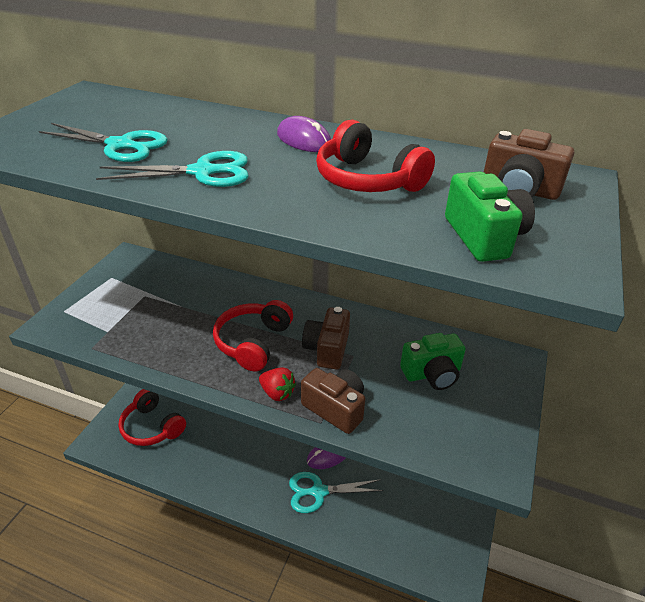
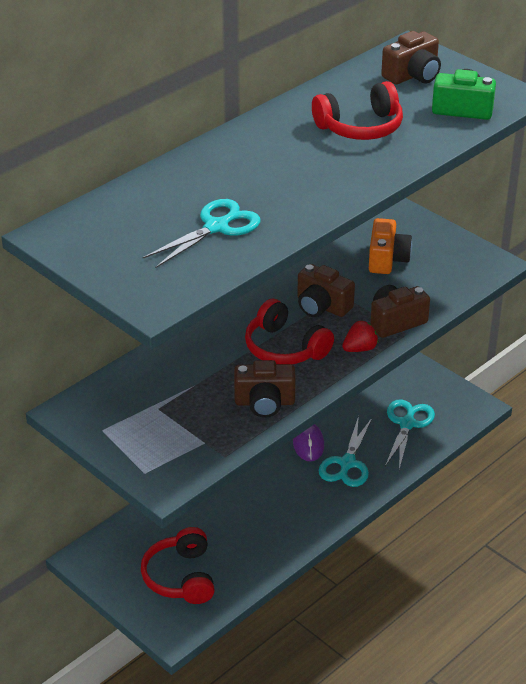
camera: 65 degrees left, 0 degrees up
turquoise scissors [96,151,249,187] -> turquoise scissors moved to [385,399,435,470]
red headphones [118,389,186,446] -> red headphones turned 105 degrees clockwise [141,527,215,604]
purple mouse [277,116,331,152] -> none
green camera [400,333,466,390] -> orange camera [369,218,412,274]
none -> brown camera [234,360,296,418]

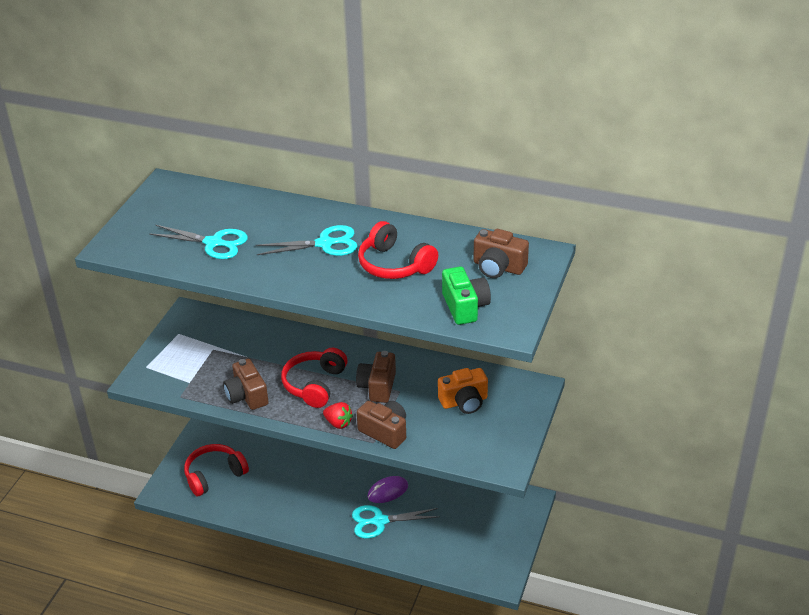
camera: 65 degrees right, 0 degrees up
turquoise scissors [385,399,435,470] -> turquoise scissors moved to [256,225,358,256]

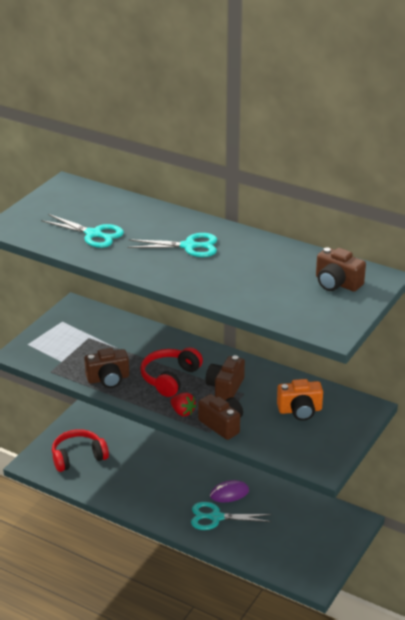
camera: 10 degrees right, 5 degrees down
brown camera [223,359,269,410] -> brown camera turned 90 degrees counterclockwise [84,348,129,388]
red headphones [358,221,438,279] -> none
green camera [442,266,491,325] -> none

